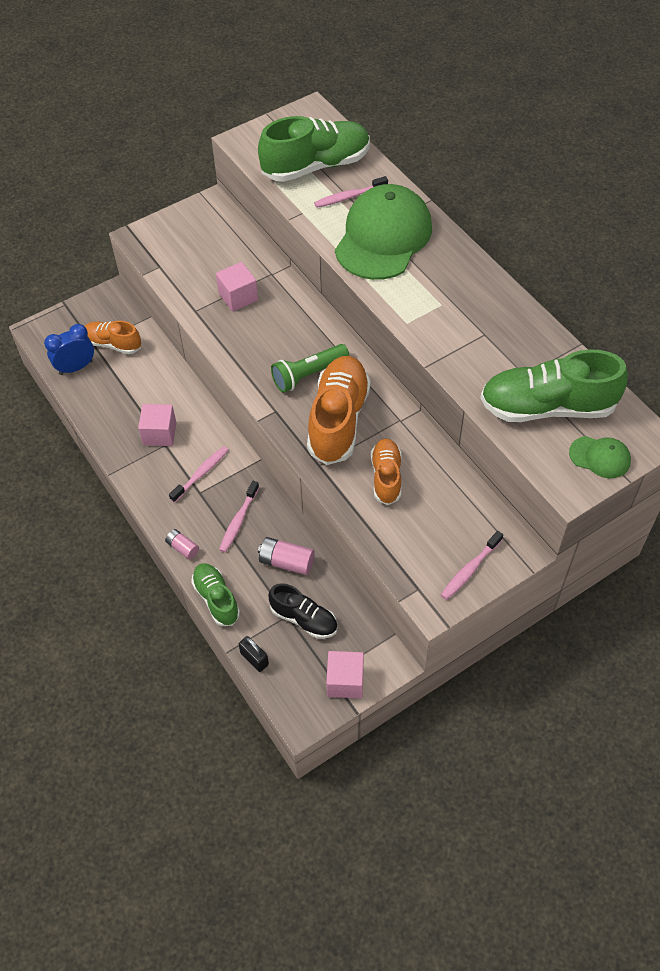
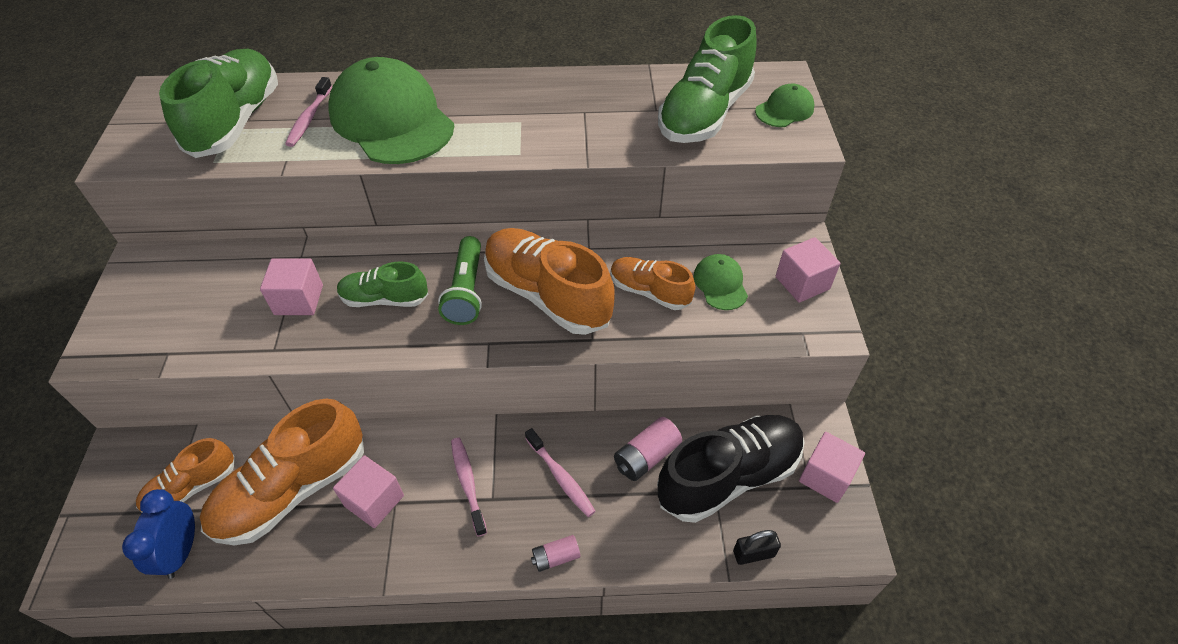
camera: 60 degrees left, 5 degrees down
green shoe [191,563,240,626] -> green shoe moved to [337,261,429,307]
black shoe [268,583,338,639] -> black shoe [657,415,805,523], size x1.76
pink toothbrush [441,531,503,600] -> pink cube [776,237,840,303]
none -> orange shoe [200,398,364,545]
none -> green cap [693,254,748,310]

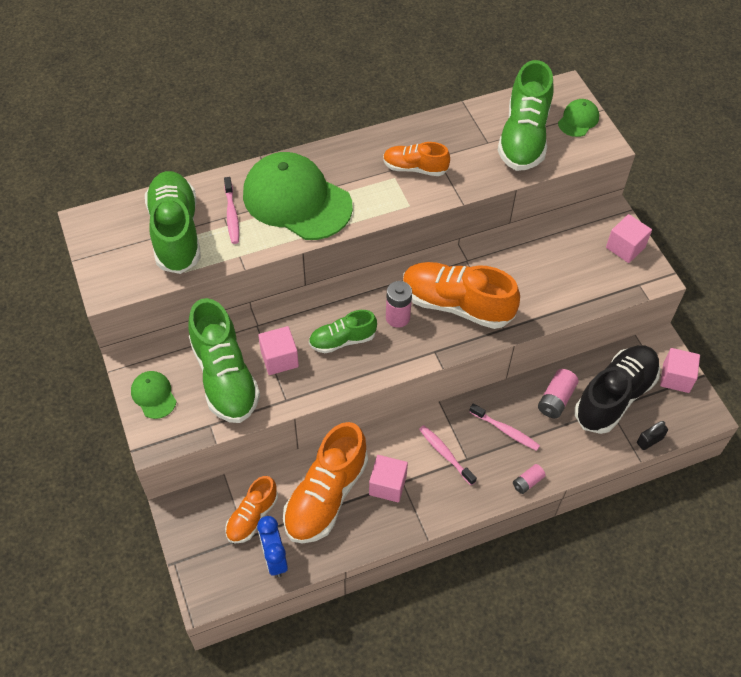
camera: 20 degrees left, 5 degrees up
green flashlight [438,236,482,325] -> pink battery [386,281,412,328]
orange shoe [610,257,695,310] -> orange shoe moved to [383,142,450,176]
green cap [693,254,748,310] -> green cap moved to [131,371,177,419]
none -> green shoe [188,298,260,423]

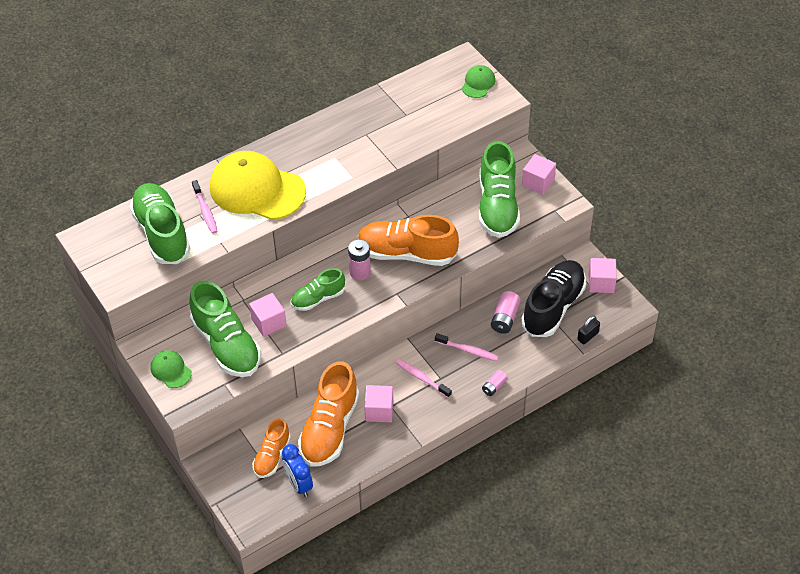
camera: 10 degrees left, 5 degrees down
green cap [243,152,353,240] -> yellow cap [210,151,306,220]
orange shoe [383,142,450,176] -> none
green shoe [498,60,553,171] -> green shoe moved to [479,141,520,238]

